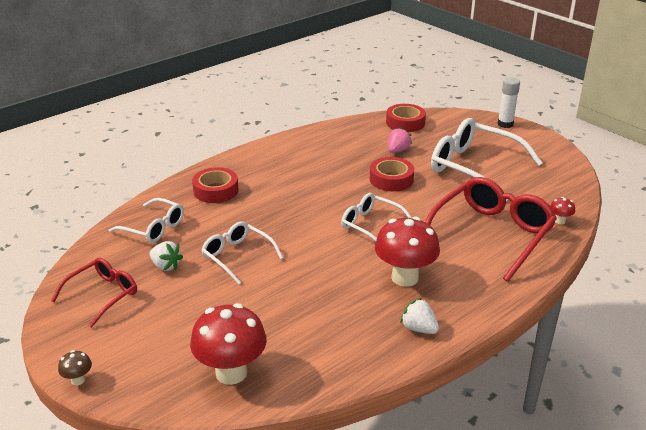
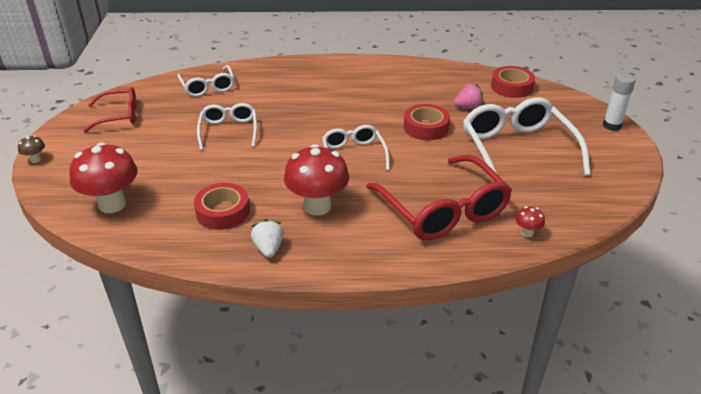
camera: 40 degrees right, 5 degrees up
white strawberry [150,241,183,271] -> none
red tape [192,167,239,203] -> red tape moved to [194,183,250,230]
red glasses [425,177,557,282] -> red glasses turned 75 degrees clockwise [366,155,512,240]

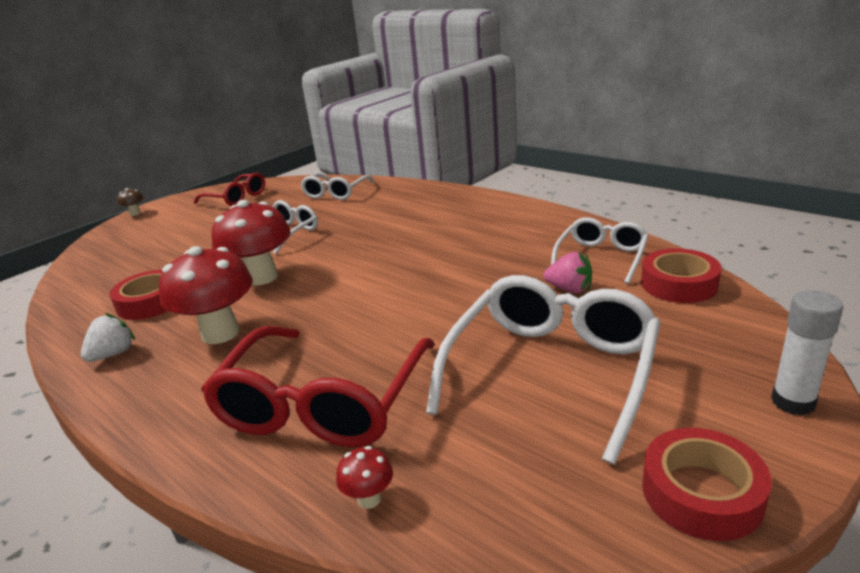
camera: 45 degrees right, 10 degrees down
red mushroom [69,142,138,213] -> red mushroom moved to [211,200,291,286]
white glasses [322,125,390,170] -> white glasses moved to [551,217,649,284]
red tape [404,104,450,140] -> red tape moved to [642,428,772,541]

